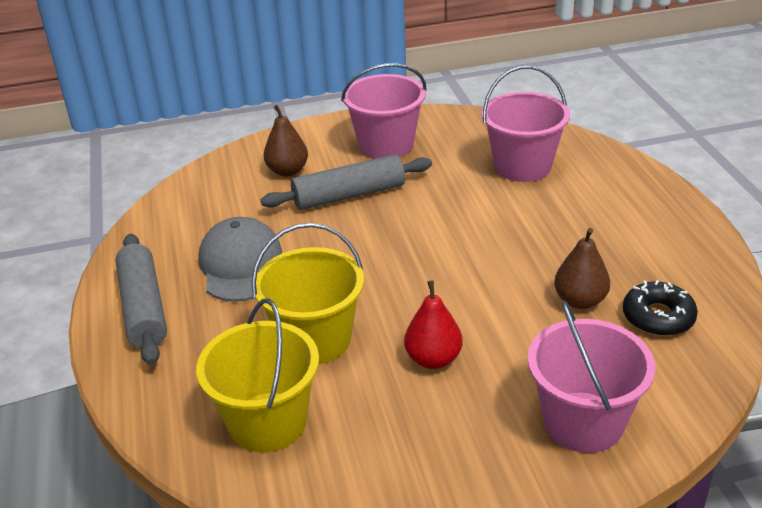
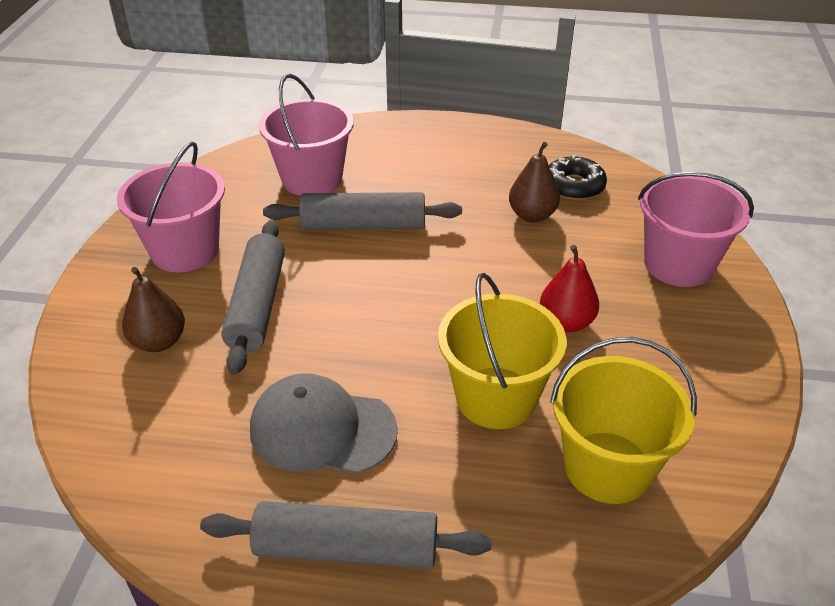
camera: 70 degrees left, 5 degrees up
none -> grey rolling pin [263,192,462,230]

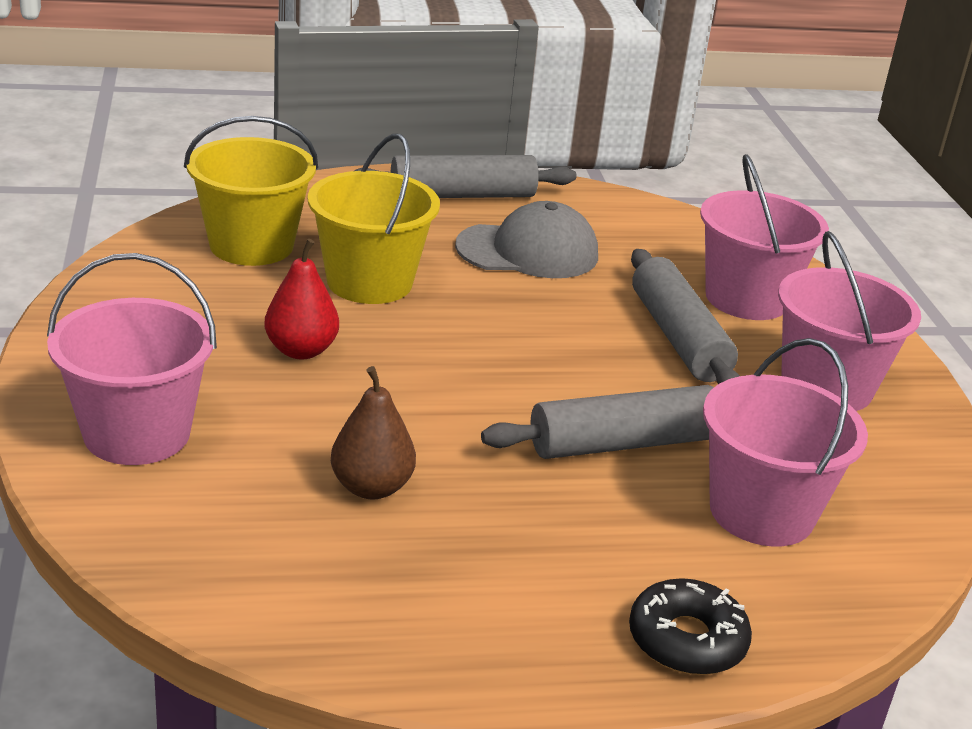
camera: 160 degrees right, 10 degrees down
brown pear [122,267,185,352] -> pink bucket [700,154,829,320]
black donut [549,155,607,200] -> black donut moved to [629,578,752,675]

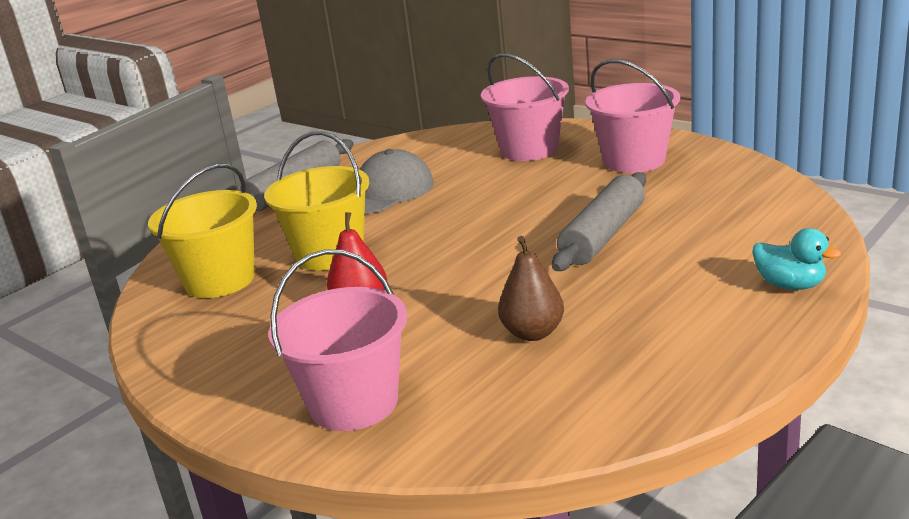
camera: 35 degrees left, 5 degrees down
black donut [629,578,752,675] -> turquoise duck [752,228,841,290]
grey rolling pin [631,249,740,384] -> none
pink bucket [703,338,868,546] -> none

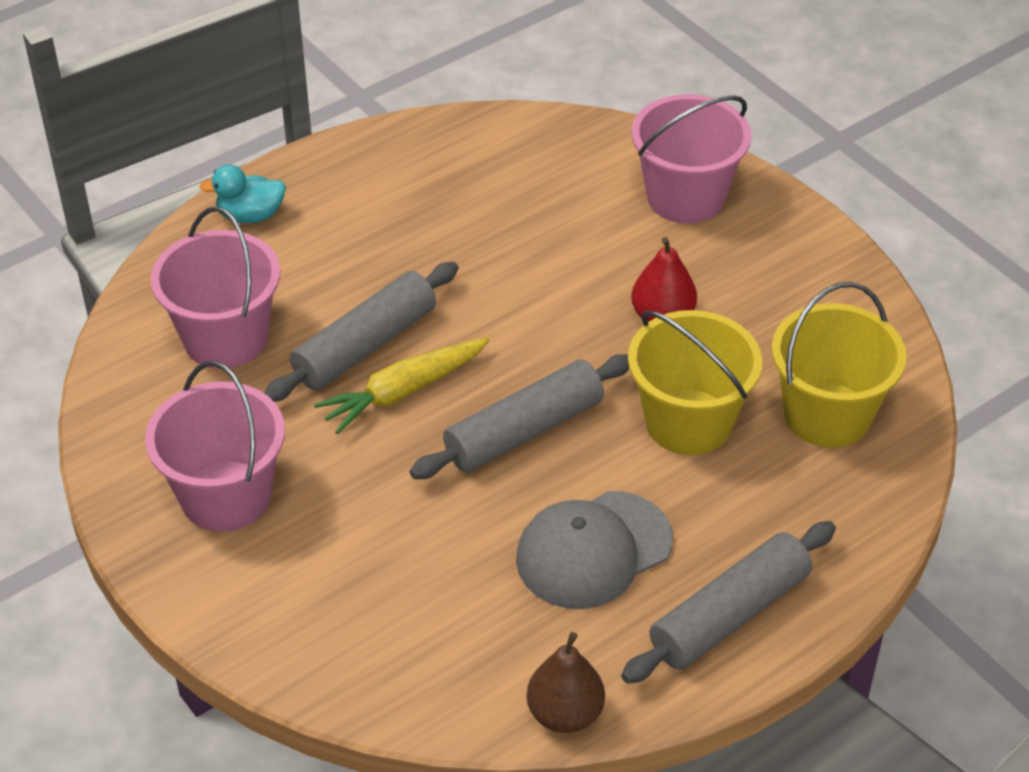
camera: 170 degrees left, 20 degrees up
pink bucket [481,54,569,161] -> pink bucket moved to [151,206,280,369]
brown pear [498,236,564,341] -> brown pear moved to [527,632,605,733]
turquoise duck [752,228,841,290] -> turquoise duck turned 60 degrees counterclockwise [199,164,286,223]
none -> yellow carrot [314,337,490,434]
none -> grey rolling pin [410,354,629,479]

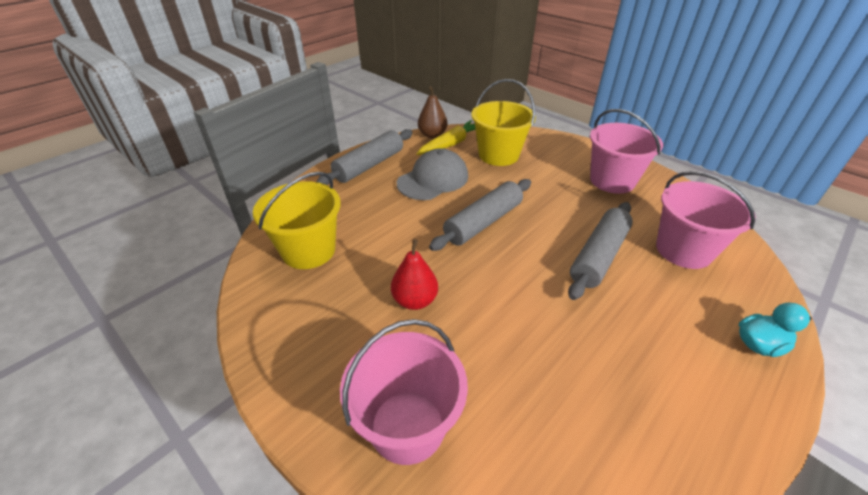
camera: 170 degrees right, 5 degrees down
yellow carrot [314,337,490,434] -> yellow carrot moved to [416,120,476,155]
yellow bucket [628,310,762,455] -> yellow bucket moved to [471,79,536,166]

